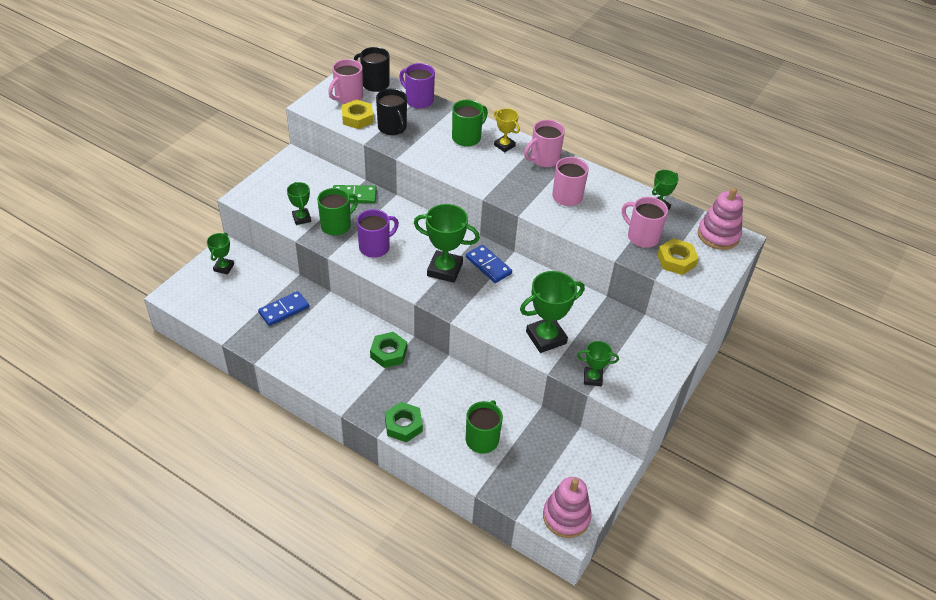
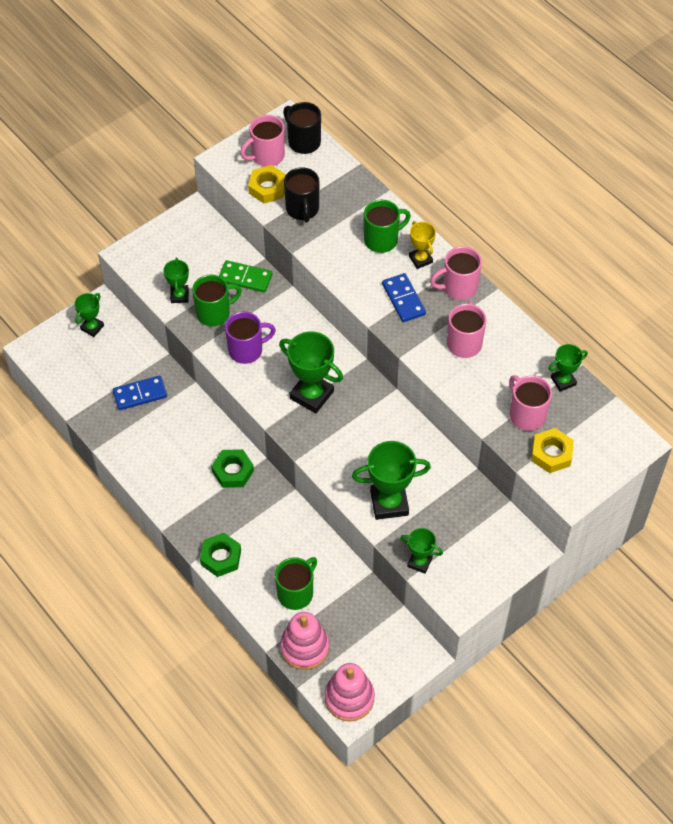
camera: 20 degrees right, 10 degrees up
purple mug [399,63,435,109] -> none
blue domino [466,245,512,283] -> blue domino moved to [382,273,426,322]
pink stacking toy [698,187,743,250] -> pink stacking toy moved to [280,612,329,670]

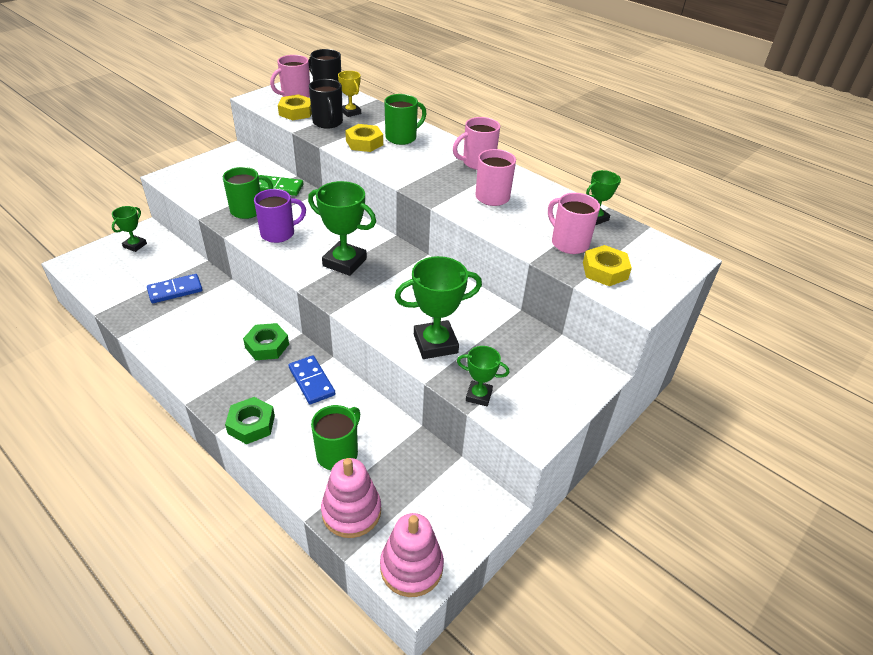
camera: 10 degrees left, 15 degrees down
green trophy [163,258,189,303] -> none
blue domino [382,273,426,322] -> blue domino moved to [289,355,335,404]
yellow trophy [409,221,436,269] -> yellow trophy moved to [338,71,361,117]
none -> yellow nut [345,124,383,152]

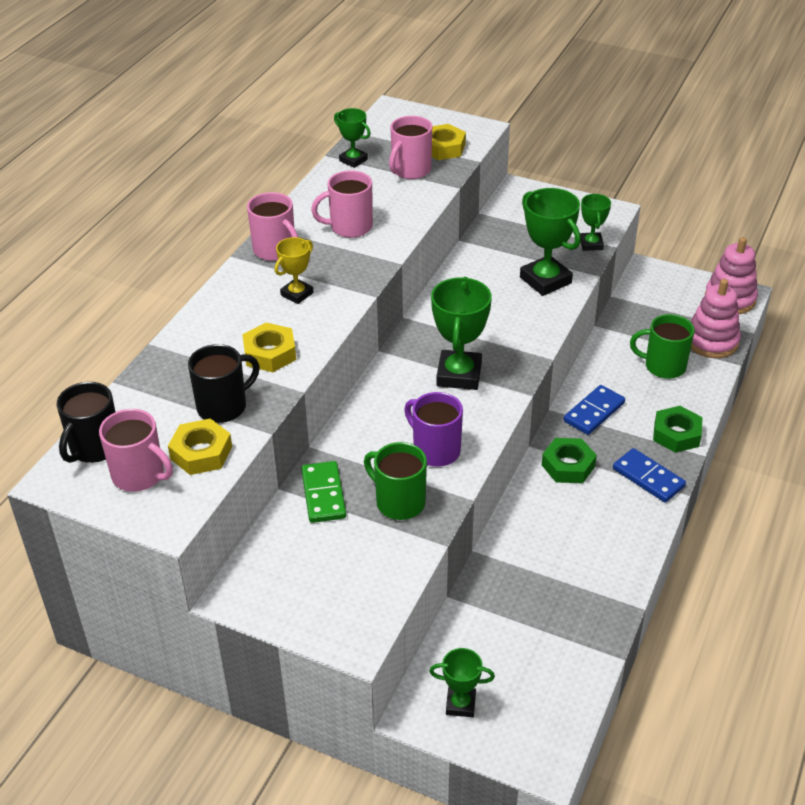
camera: 105 degrees left, 0 degrees up
blue domino [147,274,203,303] -> blue domino moved to [613,448,686,503]
yellow trophy [338,71,361,117] -> yellow trophy moved to [275,237,313,304]
green mug [384,94,426,145] -> none

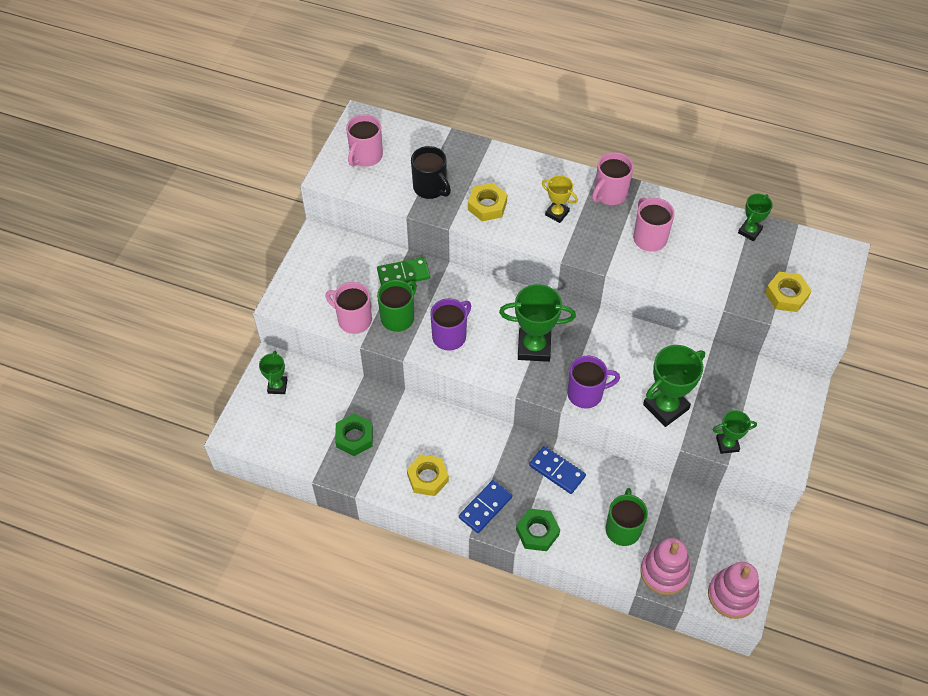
camera: 85 degrees right, 15 degrees up
black mug [56,382,115,463] -> none
yellow nut [168,419,232,475] -> yellow nut moved to [407,454,449,496]
pink mug [389,116,432,179] -> pink mug moved to [325,282,372,334]
green nut [542,438,597,483] -> green nut moved to [335,414,373,456]
none -> purple mug [567,356,620,409]

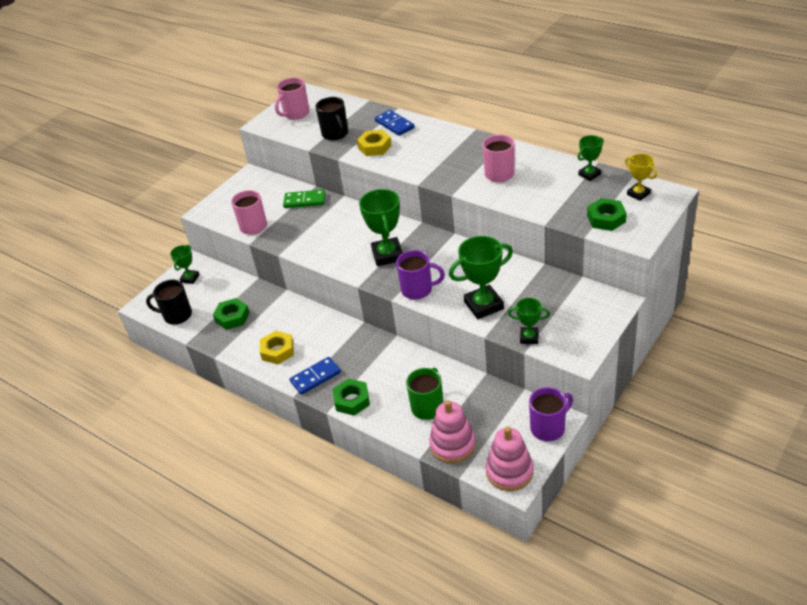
camera: 20 degrees right, 15 degrees down
green mug [377,280,417,332] -> none
purple mug [430,298,471,351] -> purple mug moved to [529,387,573,441]
green trophy [499,284,576,362] -> green trophy turned 60 degrees clockwise [359,189,403,266]
blue domino [529,446,586,494] -> blue domino moved to [375,110,415,136]
yellow trophy [542,175,578,223] -> yellow trophy moved to [625,154,657,201]
pink mug [592,152,633,205] -> none
yellow nut [765,272,812,312] -> green nut [587,198,627,231]
none -> black mug [146,280,192,325]

